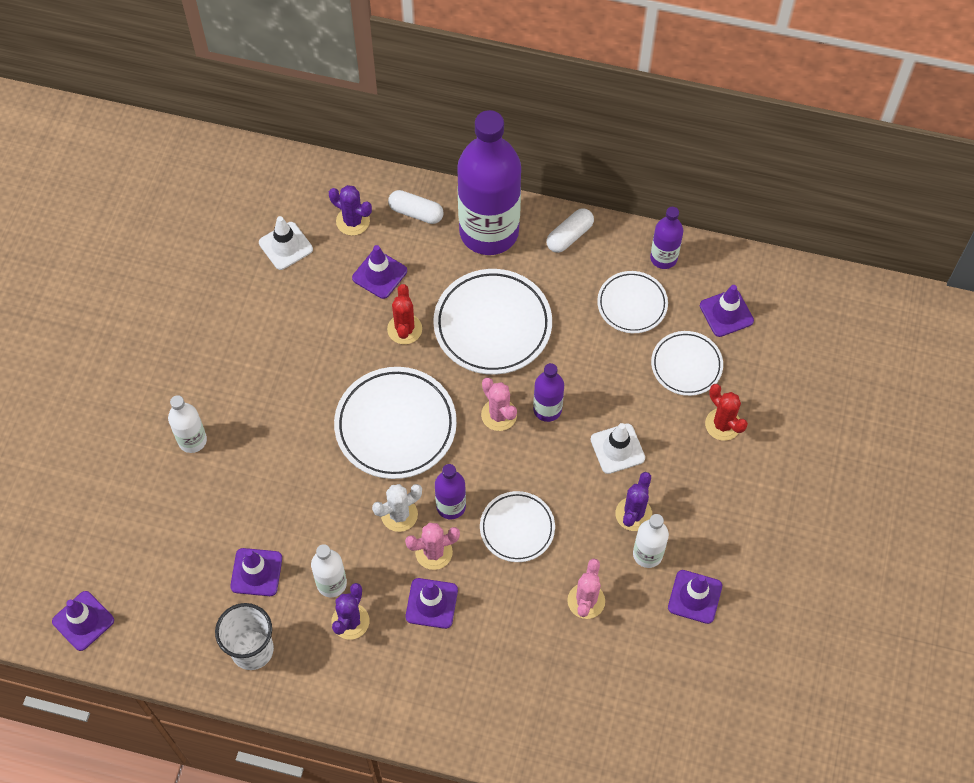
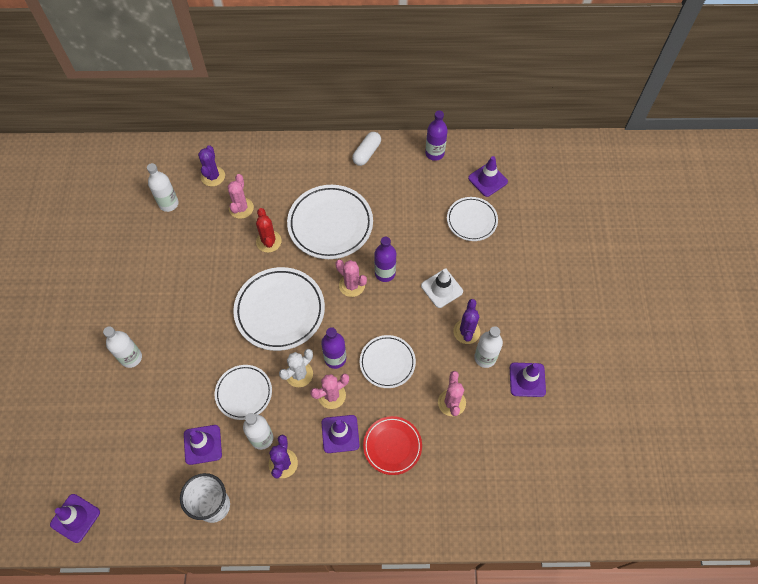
camera: 15 degrees left, 0 degrees up
white traffic cone [259,216,313,270] -> white bottle [147,163,179,212]
purple cactus [329,185,372,236] -> purple cactus turned 75 degrees clockwise [198,145,225,187]
purple traffic cone [352,245,407,299] -> pink cactus [228,174,254,219]
white capsule [388,190,444,224] -> none
purple bottle [457,110,521,255] -> none
white plate [597,271,668,333] -> white plate moved to [215,365,272,420]
red cactus [705,384,748,441] -> none
none -> red plate [363,416,422,475]

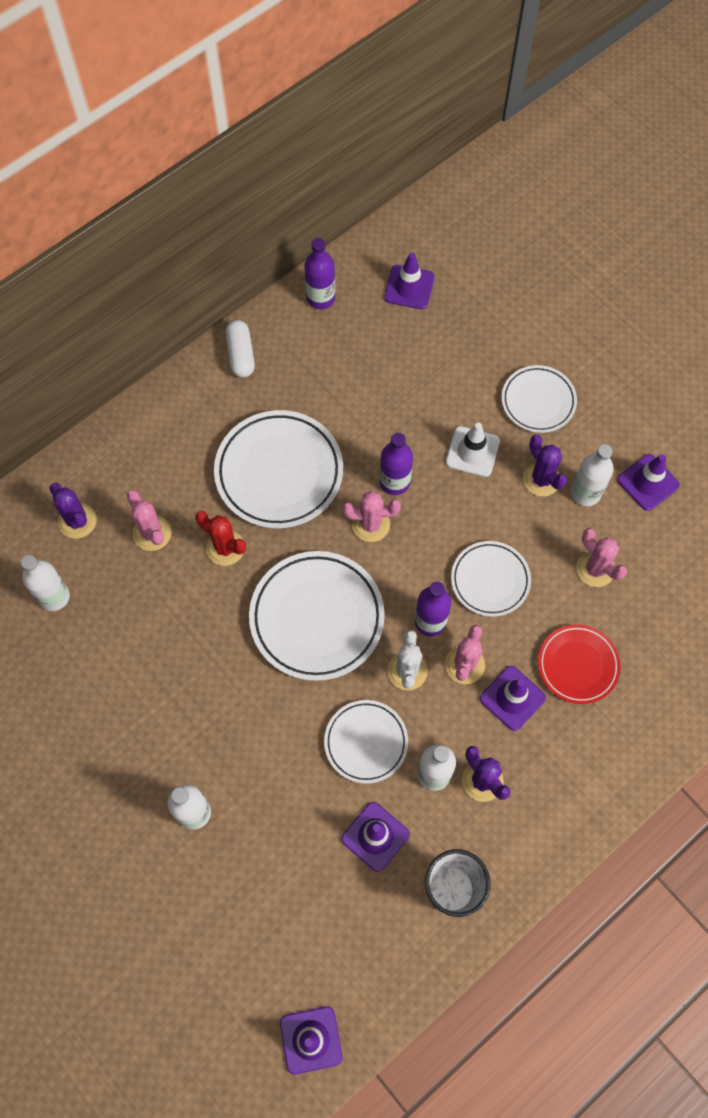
camera: 40 degrees left, 5 degrees up
white plate [447,197,498,241] -> white plate moved to [502,365,577,433]

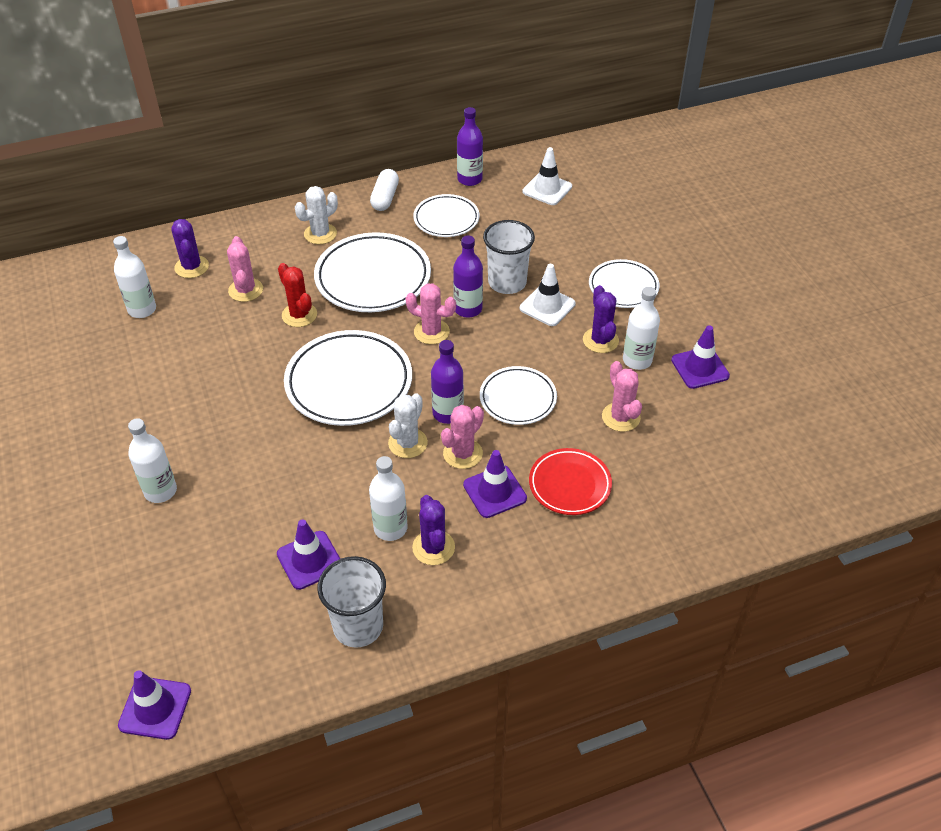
camera: 20 degrees right, 20 degrees down
white plate [324,700,408,784] -> white plate moved to [413,194,479,237]
purple traffic cone [384,253,434,309] -> white traffic cone [523,147,572,205]
none -> white cactus [295,186,338,244]
none -> white cup [483,220,535,294]

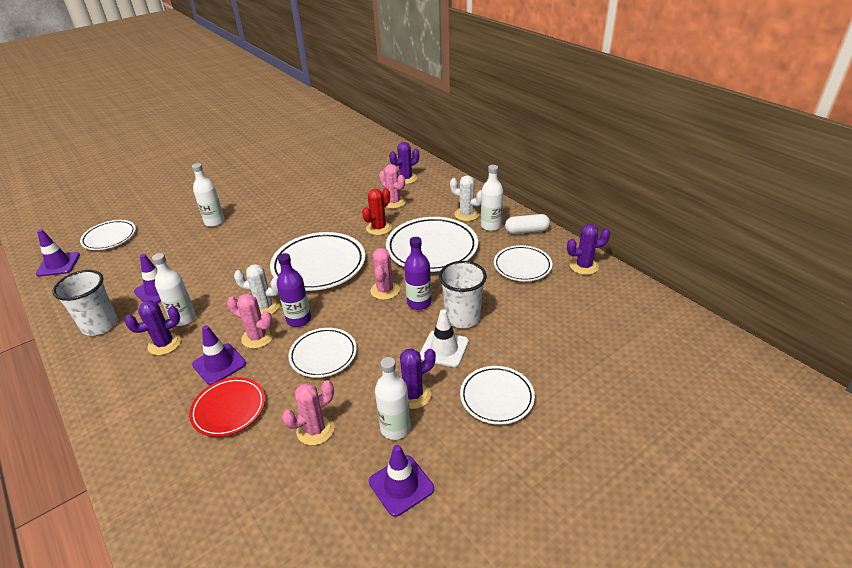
camera: 75 degrees right, 10 degrees down
white bottle [113,236,156,318] -> white bottle moved to [481,165,503,231]
pink cactus [227,236,263,302] -> pink cactus turned 75 degrees clockwise [379,164,406,209]
purple bottle [457,107,483,186] -> purple cactus [567,224,610,275]
white traffic cone [523,147,572,205] -> none
none -> white plate [80,220,136,250]

